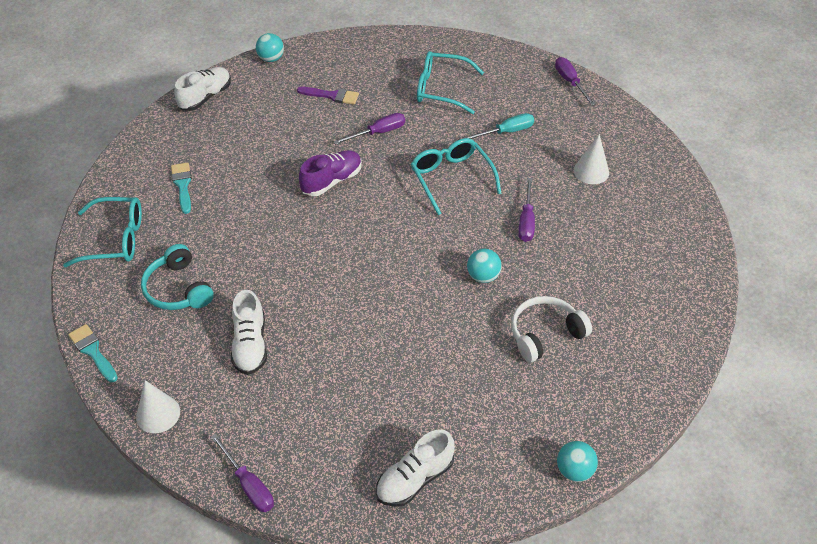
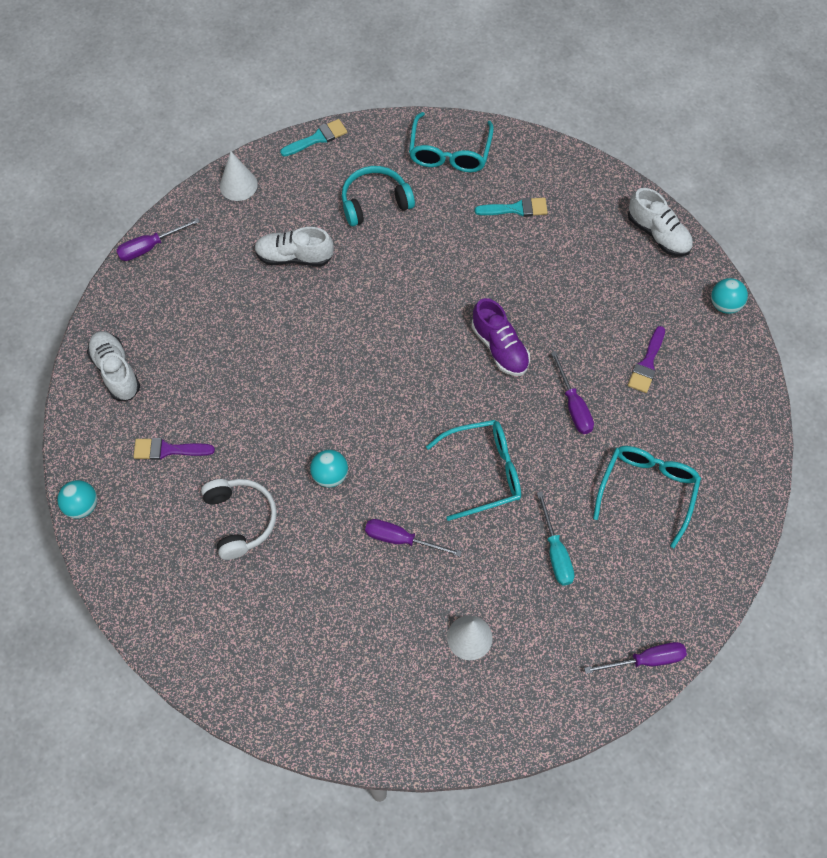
camera: 100 degrees right, 15 degrees up
none -> purple brush [133,438,215,460]

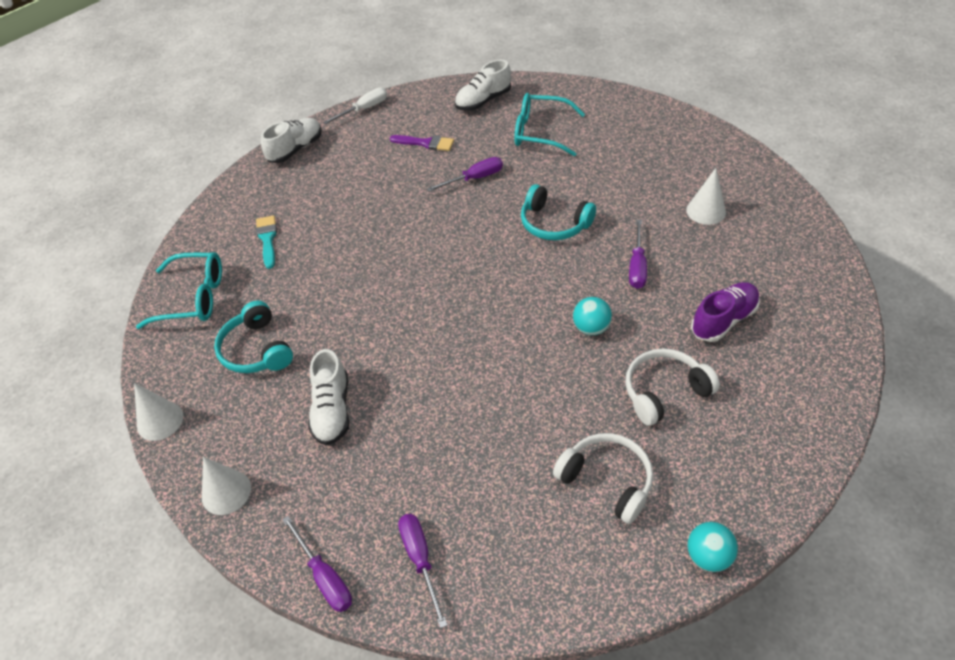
camera: 95 degrees left, 15 degrees down
white shoe [87,331,140,401] -> white shoe moved to [455,60,511,111]
purple brush [133,438,215,460] -> white headphones [553,433,653,524]
turquoise brush [280,119,347,157] -> white cone [134,383,183,441]
turquoise glasses [426,420,521,521] -> turquoise headphones [521,184,596,240]
purple shoe [472,298,530,376] -> purple shoe moved to [691,282,760,342]
turquoise screwdriver [537,492,574,586] -> none
purple screwdriver [584,642,687,674] -> purple screwdriver moved to [398,514,448,628]
turquoise ball [711,278,748,314] -> white screwdriver [323,88,387,125]

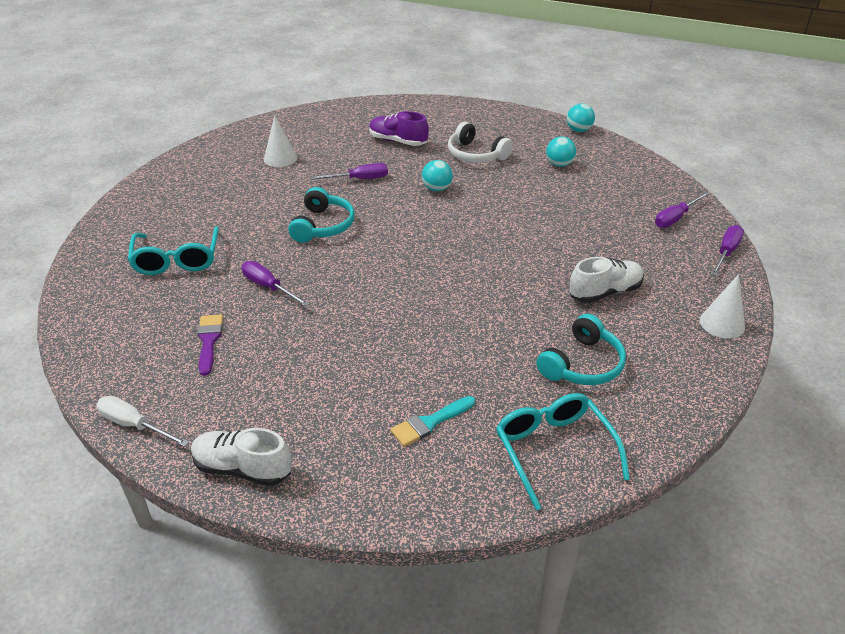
camera: 115 degrees left, 10 degrees down
white cone [134,383,183,441] -> none
white shoe [455,60,511,111] -> none
white headphones [553,433,653,524] -> turquoise ball [546,136,576,167]

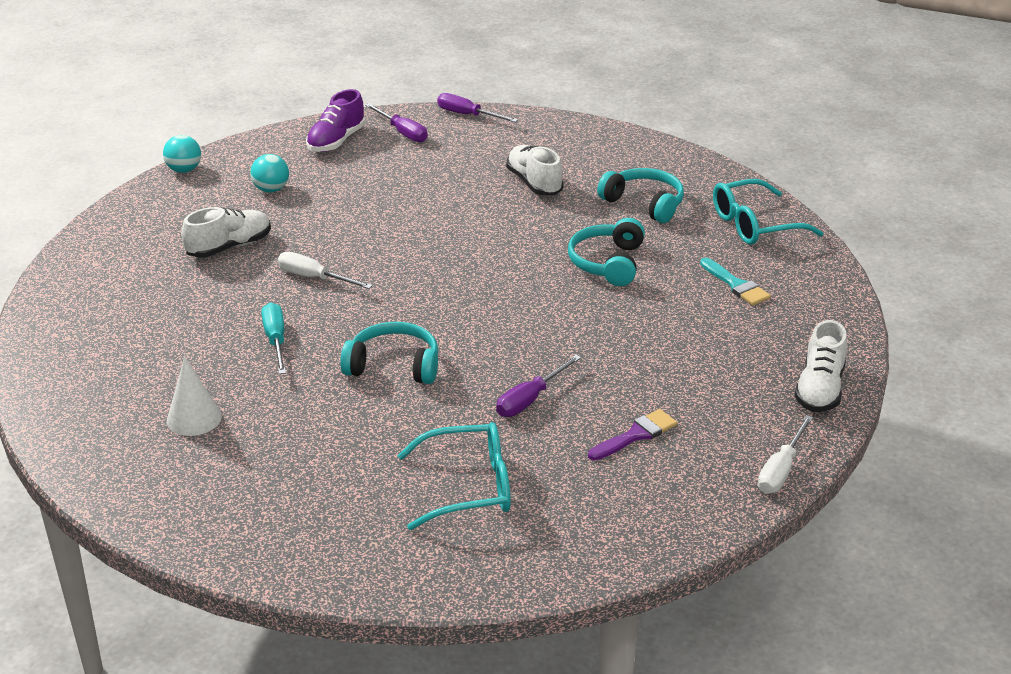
camera: 90 degrees left, 5 degrees down
purple brush [197,314,223,376] -> purple brush turned 150 degrees clockwise [588,409,677,461]
purple screwdriver [310,163,388,180] -> turquoise screwdriver [261,302,286,374]
purple shoe [369,111,429,146] -> purple shoe moved to [306,89,366,152]
turquoise ball [422,160,453,192] -> white screwdriver [278,252,373,289]
white headphones [448,122,513,162] -> white shoe [181,207,271,258]
white cone [700,274,745,339] -> none
none -> turquoise headphones [568,218,645,286]

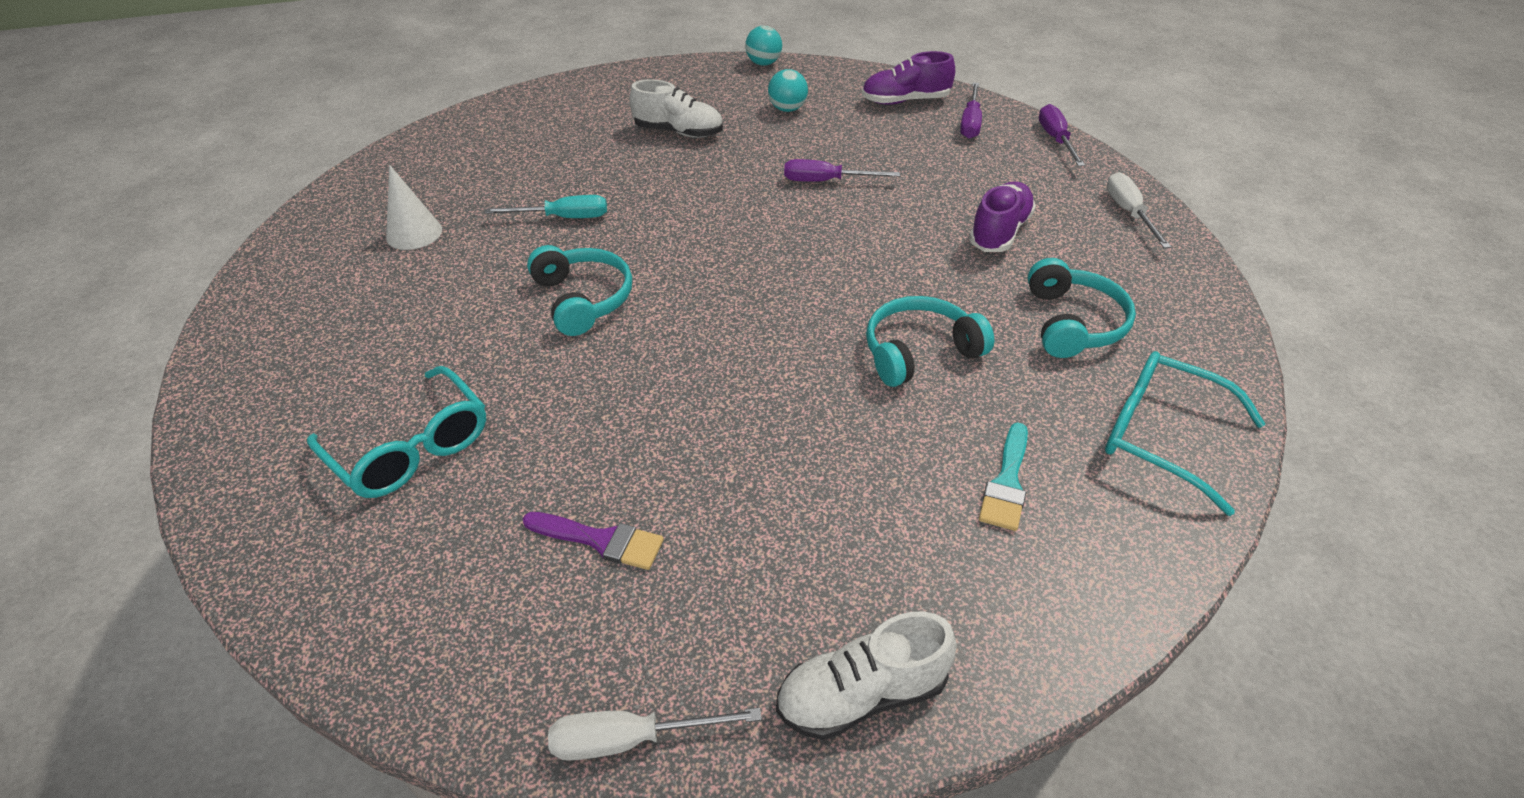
camera: 55 degrees right, 10 degrees up
turquoise screwdriver [261,302,286,374] -> turquoise screwdriver turned 45 degrees clockwise [484,195,607,218]
white screwdriver [278,252,373,289] -> white screwdriver moved to [1106,172,1171,248]
purple screwdriver [496,355,581,417] -> purple screwdriver moved to [784,159,900,182]
white shoe [506,145,564,195] -> purple shoe [969,181,1036,252]

